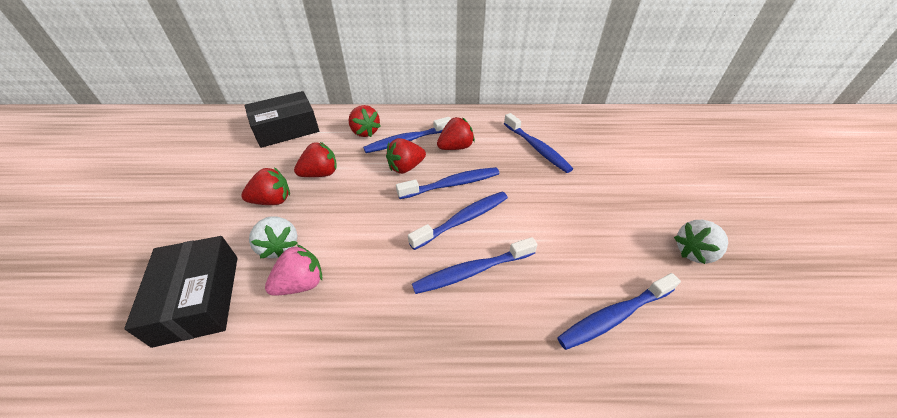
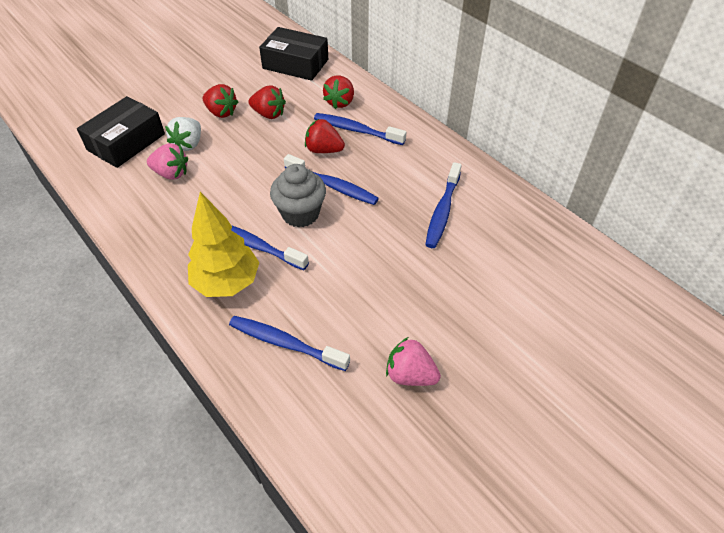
camera: 50 degrees right, 5 degrees up
blue toothbrush [408,192,508,250] -> grey cupcake [270,164,326,228]
red strawberry [437,117,475,150] -> none
white strawberry [674,220,728,264] -> pink strawberry [386,337,441,386]
none -> yellow tree [188,192,259,297]

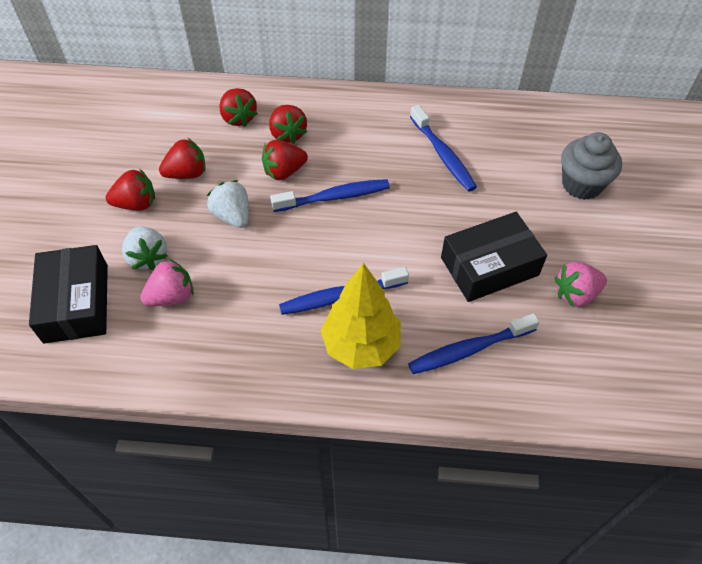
camera: 45 degrees left, 5 degrees up
black box [259,27,328,81] -> black box moved to [441,212,547,302]
grey cupcake [270,164,326,228] -> grey cupcake moved to [561,132,622,200]
blue toothbrush [314,113,406,145] -> red strawberry [269,105,307,144]
none -> white strawberry [207,180,249,228]

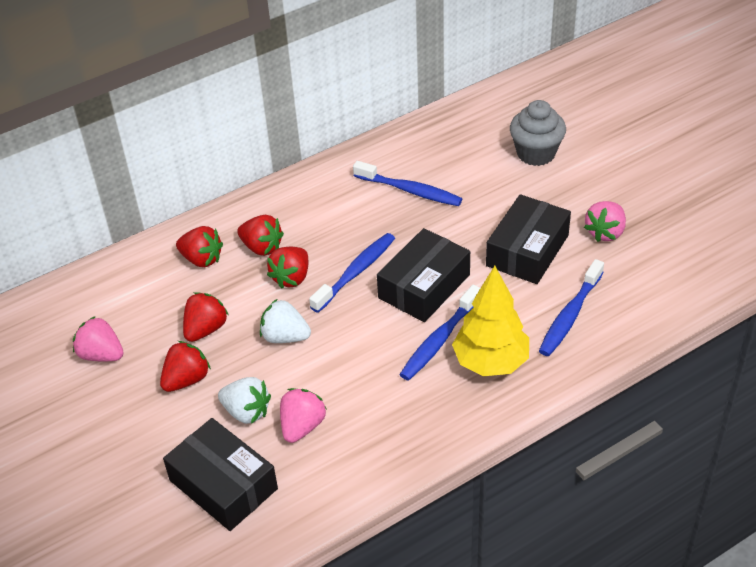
camera: 35 degrees left, 10 degrees down
none -> pink strawberry [73,316,124,361]
none -> black box [377,228,470,322]

